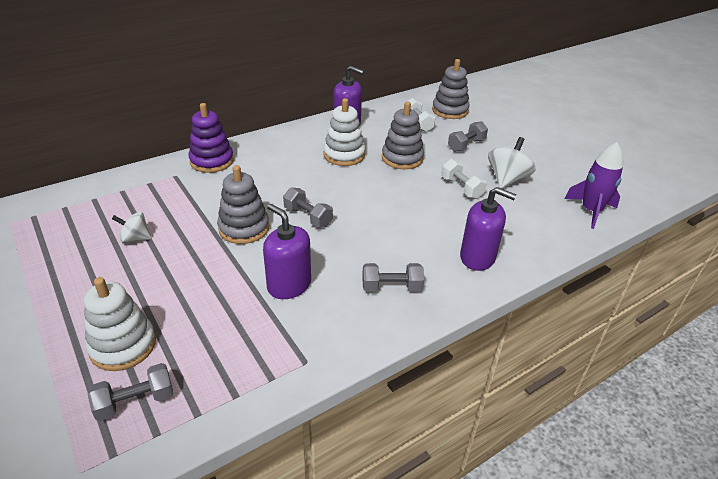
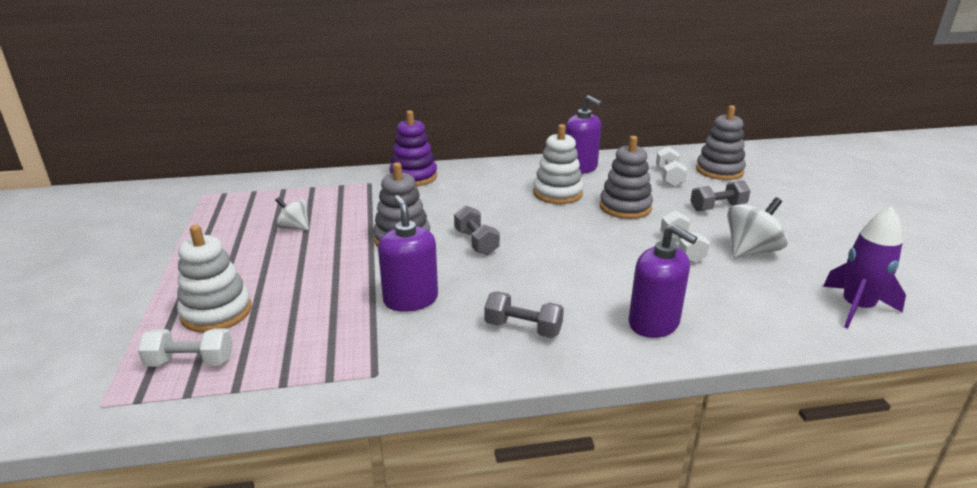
camera: 25 degrees right, 10 degrees down
grey dumbbell [88,363,173,421] -> white dumbbell [138,328,233,367]

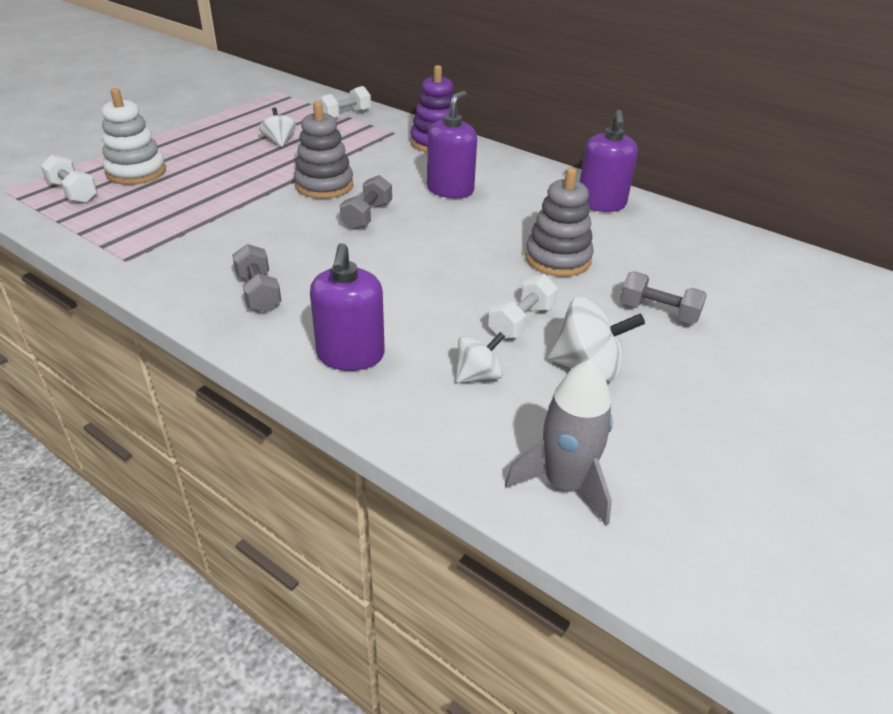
camera: 45 degrees right, 10 degrees up
purple soap dispenser [378,195,438,312] -> purple soap dispenser moved to [427,91,477,198]
white stacking toy [533,124,583,204] -> none
white dumbbell [656,146,687,187] -> white dumbbell moved to [317,86,371,118]
grey stacking toy [696,105,746,180] -> none
purple rocket [823,206,906,329] -> grey rocket [505,359,613,526]
none -> white spinning top [456,332,505,383]

